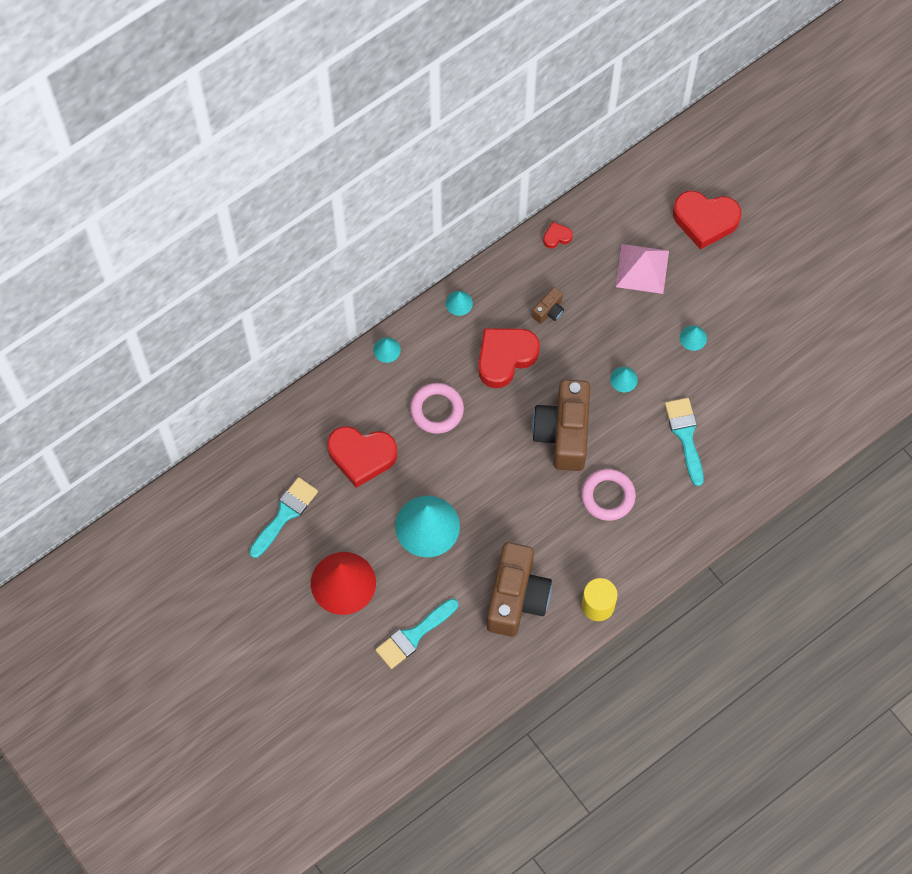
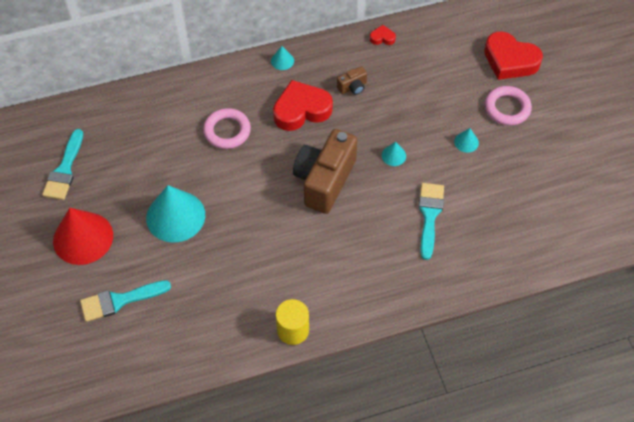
camera: 20 degrees right, 10 degrees down
turquoise brush [249,477,318,558] -> turquoise brush turned 135 degrees clockwise [42,129,83,200]
red heart [327,426,397,488] -> none
turquoise cone [373,337,401,363] -> none
brown camera [487,542,552,637] -> none
pink ring [581,469,636,521] -> pink ring moved to [485,86,532,126]
pink pyramid [616,244,669,294] -> none

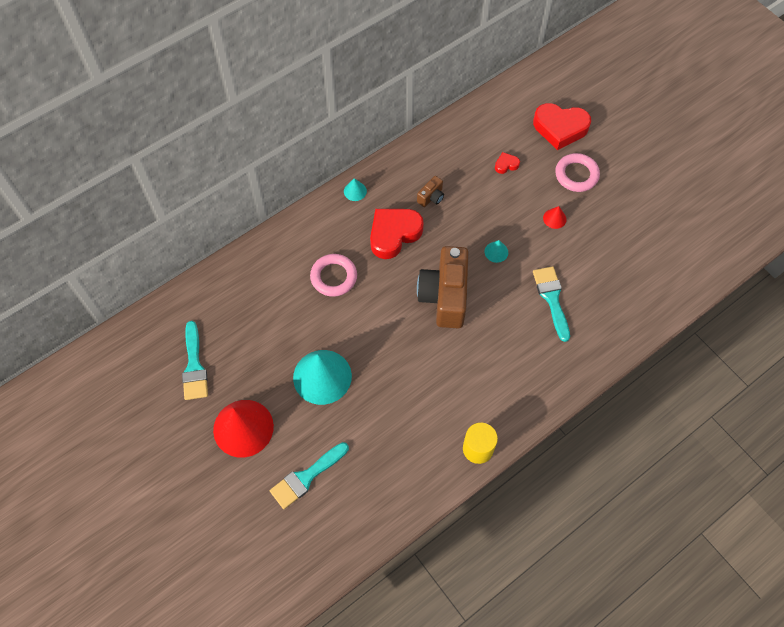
camera: 20 degrees left, 5 degrees up
red heart [370,25,396,45] -> red heart moved to [495,152,520,174]
turquoise cone [454,128,479,153] -> red cone [543,206,567,229]

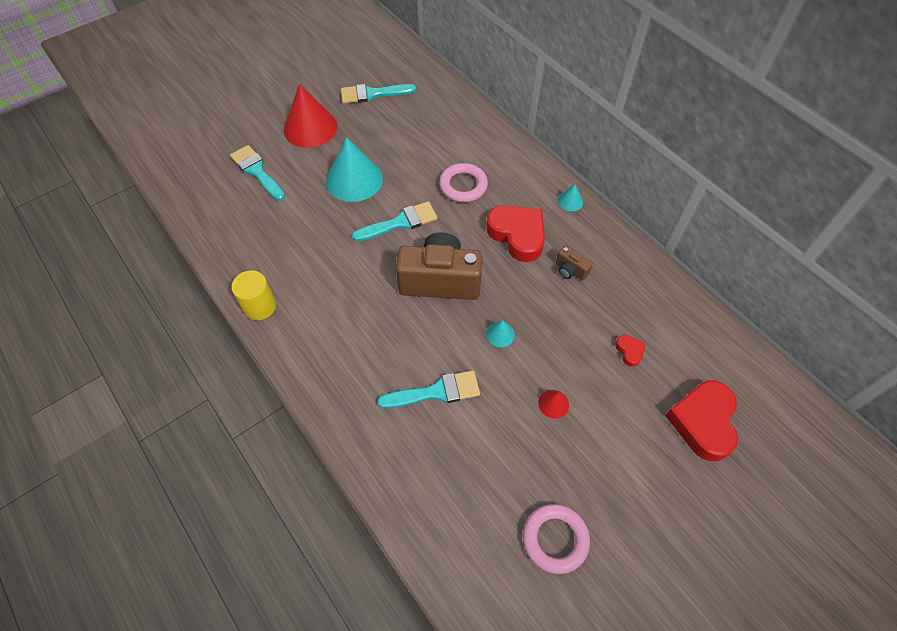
camera: 90 degrees right, 5 degrees down
pink ring [555,153,600,192] -> pink ring moved to [523,504,590,574]
none -> turquoise brush [352,201,438,241]

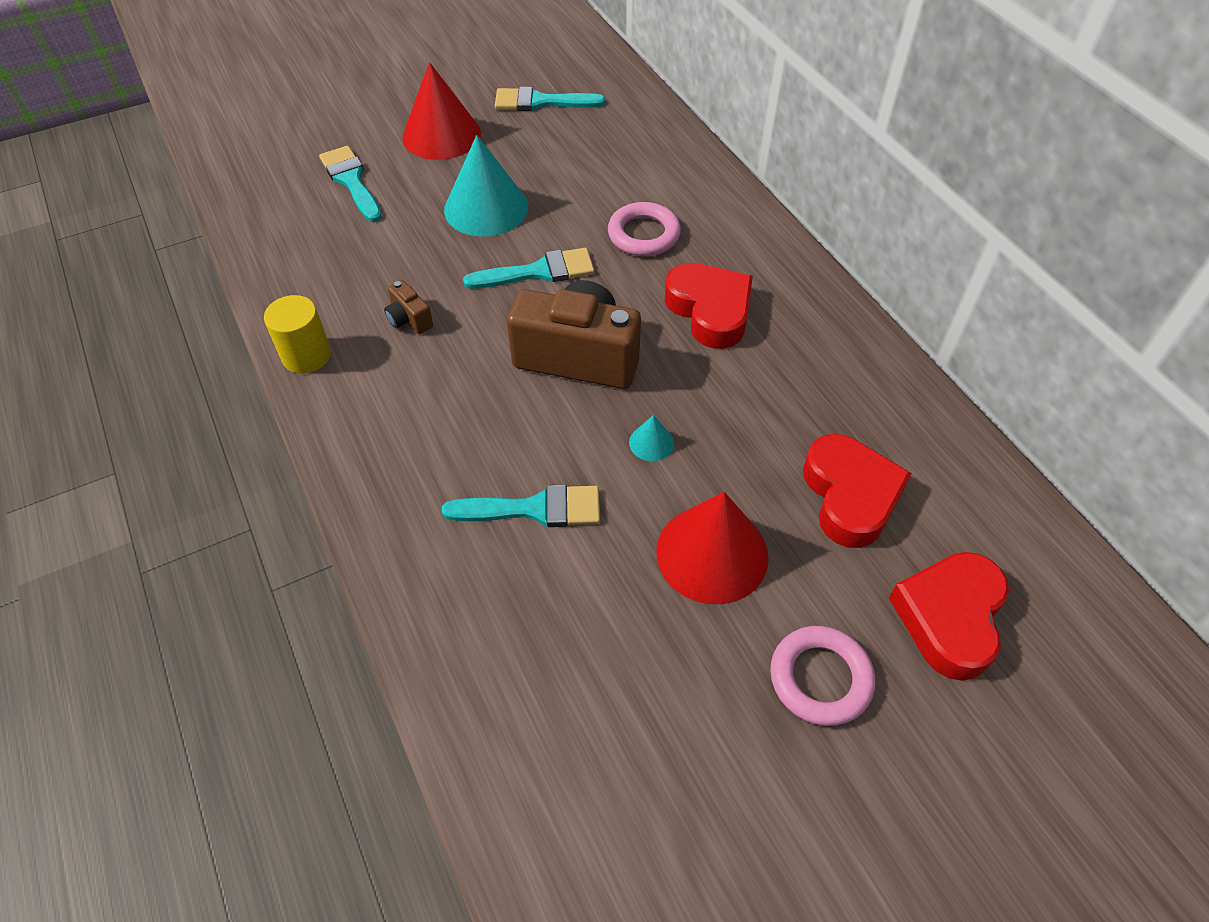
camera: 10 degrees right, 5 degrees down
pink ring [523,504,590,574] -> pink ring moved to [770,626,875,726]
red cone [538,390,569,419] -> red cone [656,492,769,604], size x2.29
brown camera [556,246,593,281] -> brown camera moved to [384,280,433,334]
turquoise cone [558,184,583,211] -> none
red heart [615,335,646,367] -> red heart [803,434,912,548], size x2.24

